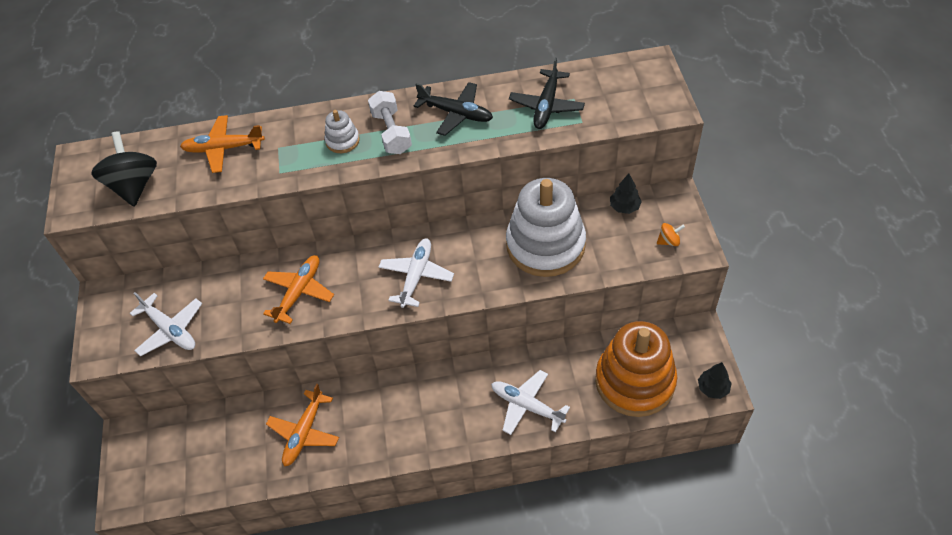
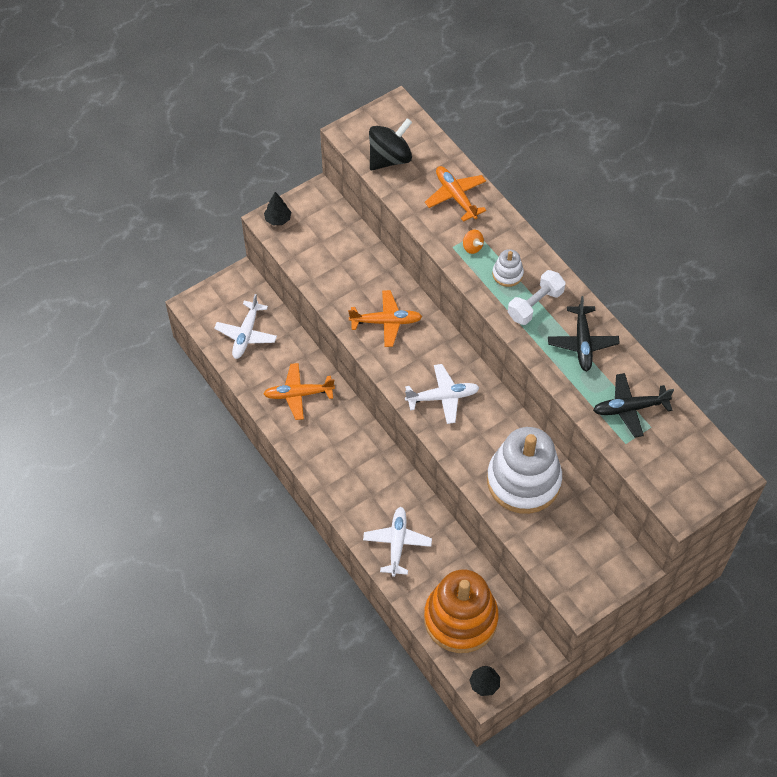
camera: 60 degrees right, 5 degrees up
white plane [130,292,202,356] -> white plane moved to [214,294,277,359]
black tree [610,173,642,214] -> black tree moved to [264,192,291,225]
orange spinning top [657,223,685,246] -> orange spinning top moved to [463,230,484,254]

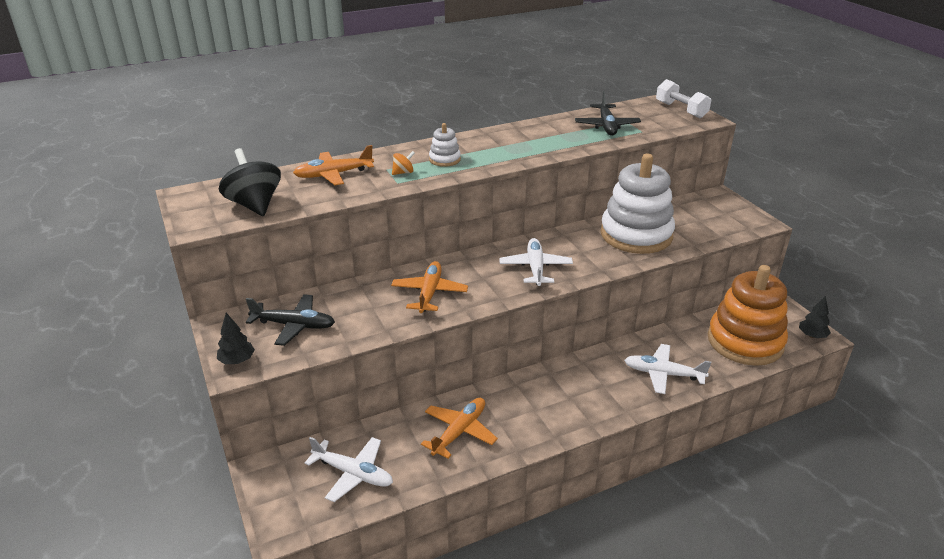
camera: 80 degrees left, 25 degrees down
orange plane [263,363,335,420] -> orange plane turned 150 degrees counterclockwise [421,398,498,459]
white dumbbell [508,270,566,325] -> white dumbbell moved to [656,79,711,118]
black plane [548,296,620,371] -> black plane moved to [246,294,335,346]

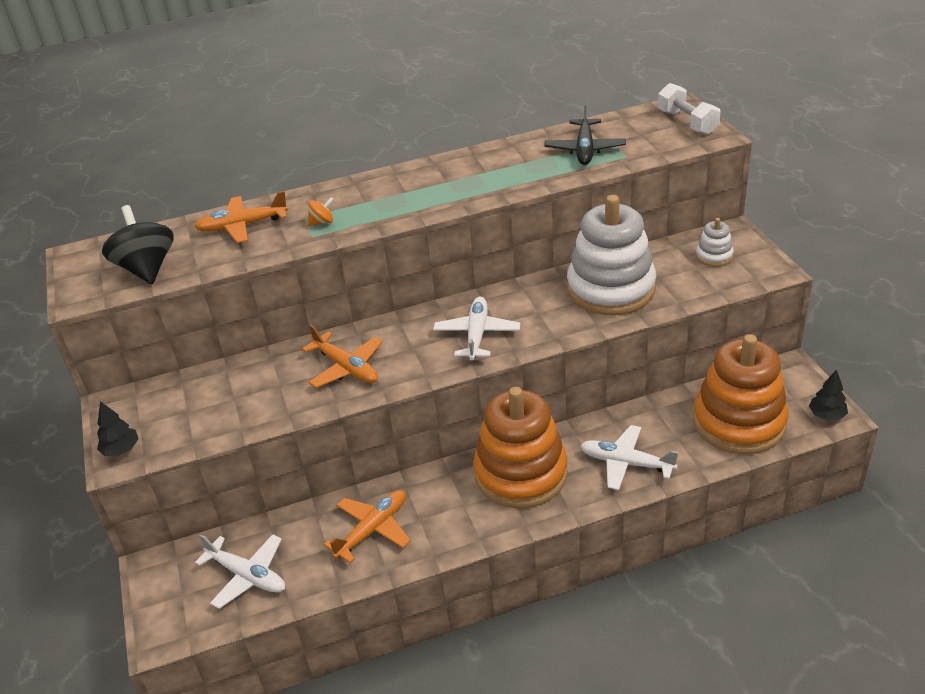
camera: 10 degrees right, 5 degrees up
black plane [246,294,335,346] -> none
orange plane [391,261,468,313] -> orange plane turned 120 degrees clockwise [302,324,383,388]
white stacking toy [429,123,461,167] -> white stacking toy moved to [696,218,734,267]
none -> orange stacking toy [473,387,568,509]

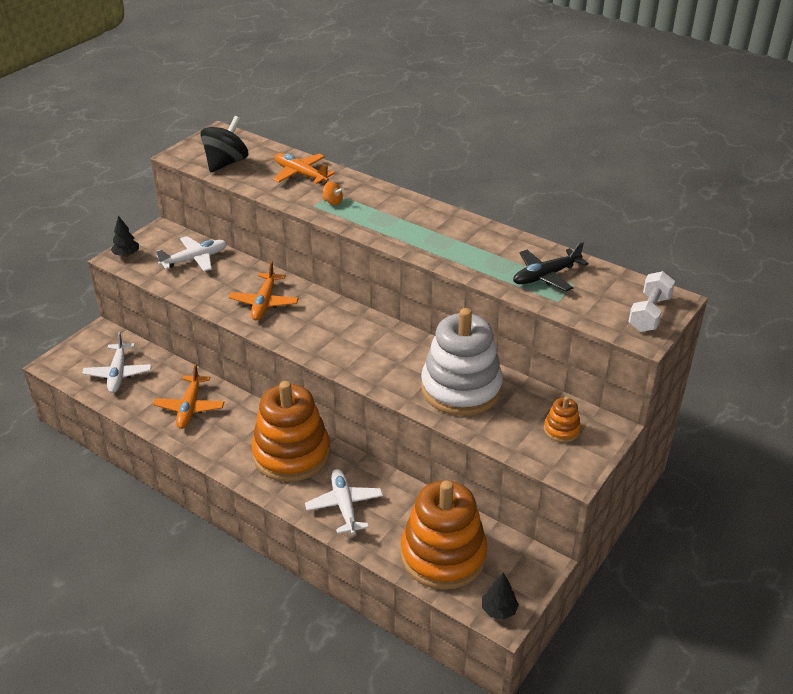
camera: 50 degrees right, 0 degrees up
orange plane [323,490,411,563] -> orange plane turned 90 degrees clockwise [153,364,224,429]
white plane [433,297,520,360] -> white plane moved to [156,236,227,271]
white stacking toy [696,218,734,267] -> orange stacking toy [544,396,581,443]

